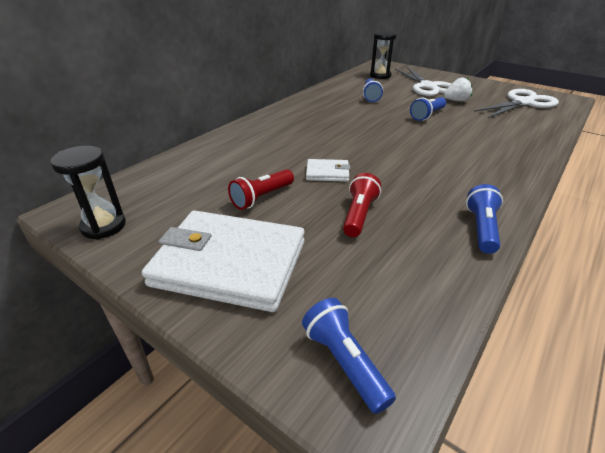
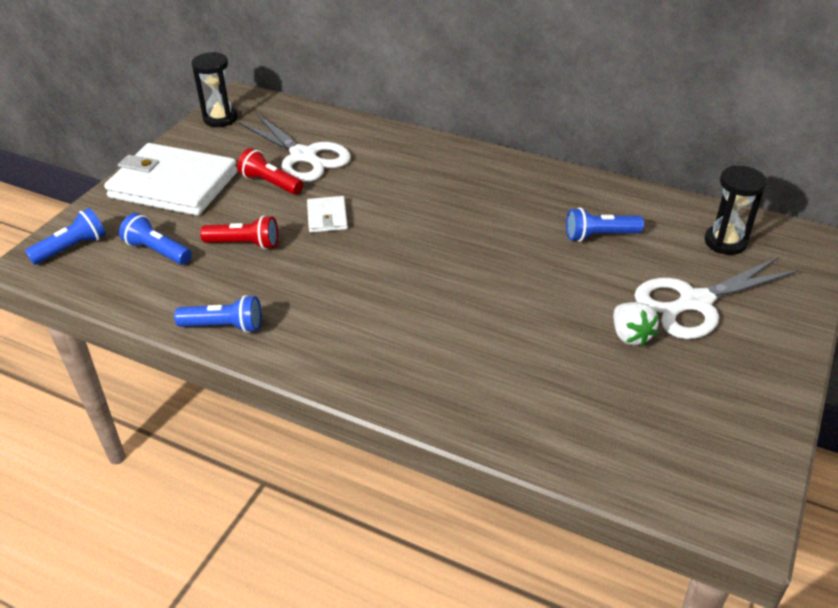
camera: 80 degrees right, 5 degrees up
white wallet [142,210,305,312] -> white wallet turned 75 degrees counterclockwise [104,143,238,216]
blue flashlight [410,97,446,121] -> blue flashlight moved to [119,213,192,265]
white scissors [474,89,559,119] -> white scissors moved to [238,113,351,182]

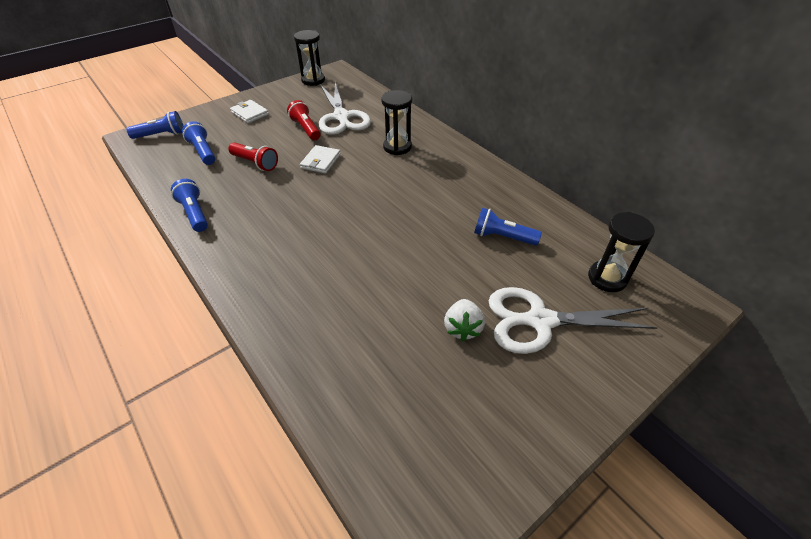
camera: 25 degrees right, 5 degrees up
white wallet [104,143,238,216] -> white wallet [230,100,269,123], size x0.44
blue flashlight [174,295,262,333] -> blue flashlight turned 150 degrees counterclockwise [171,179,208,232]
none -> black hourglass [381,90,412,155]

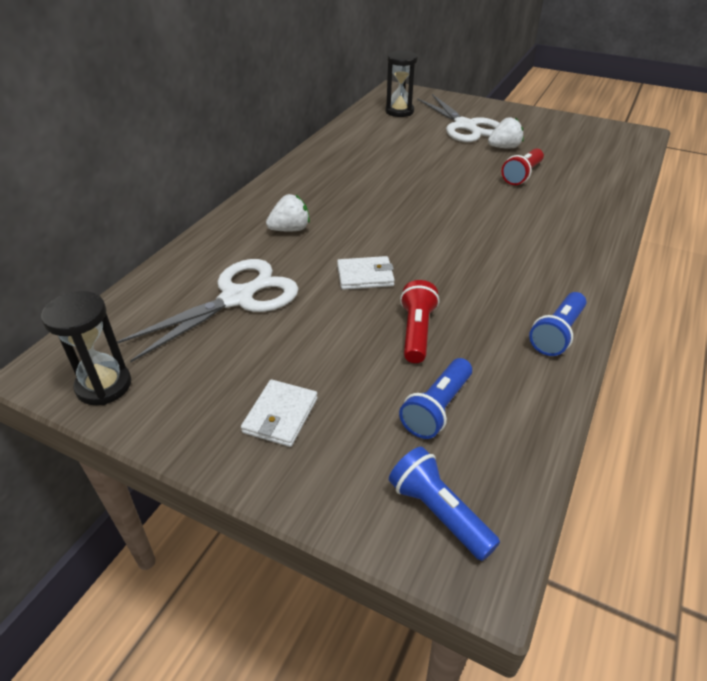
camera: 115 degrees left, 5 degrees down
red flashlight [287,100,321,140] -> red flashlight moved to [502,149,544,185]
black hourglass [381,90,412,155] -> white strawberry [266,194,310,231]
blue flashlight [474,208,542,246] -> none

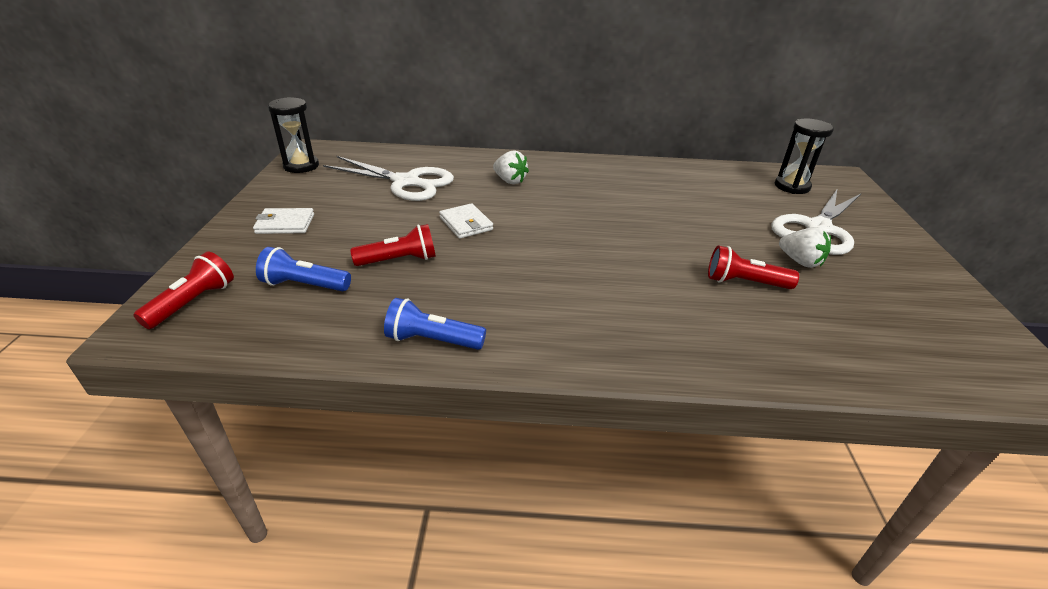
camera: 65 degrees right, 5 degrees down
blue flashlight [389,447,500,561] -> red flashlight [133,251,234,329]

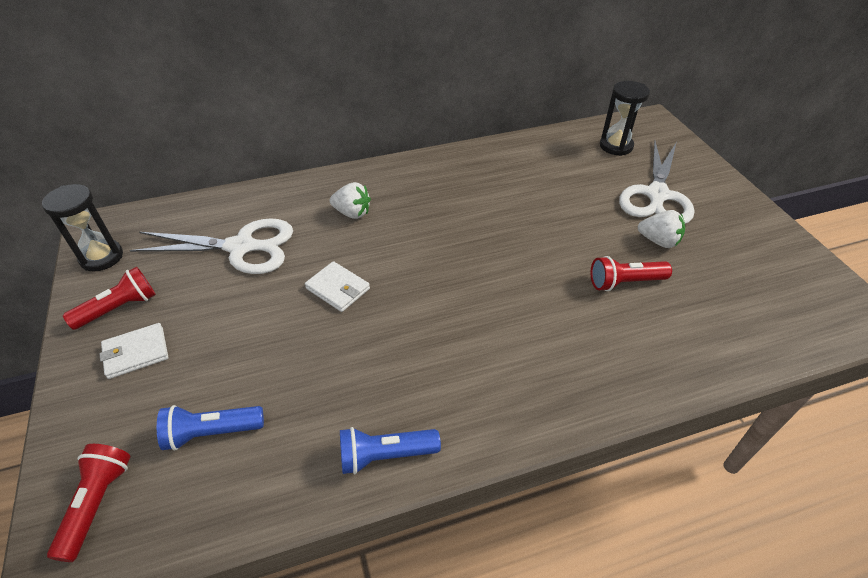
camera: 20 degrees left, 10 degrees up
red flashlight [350,224,436,266] -> red flashlight moved to [63,266,156,330]

